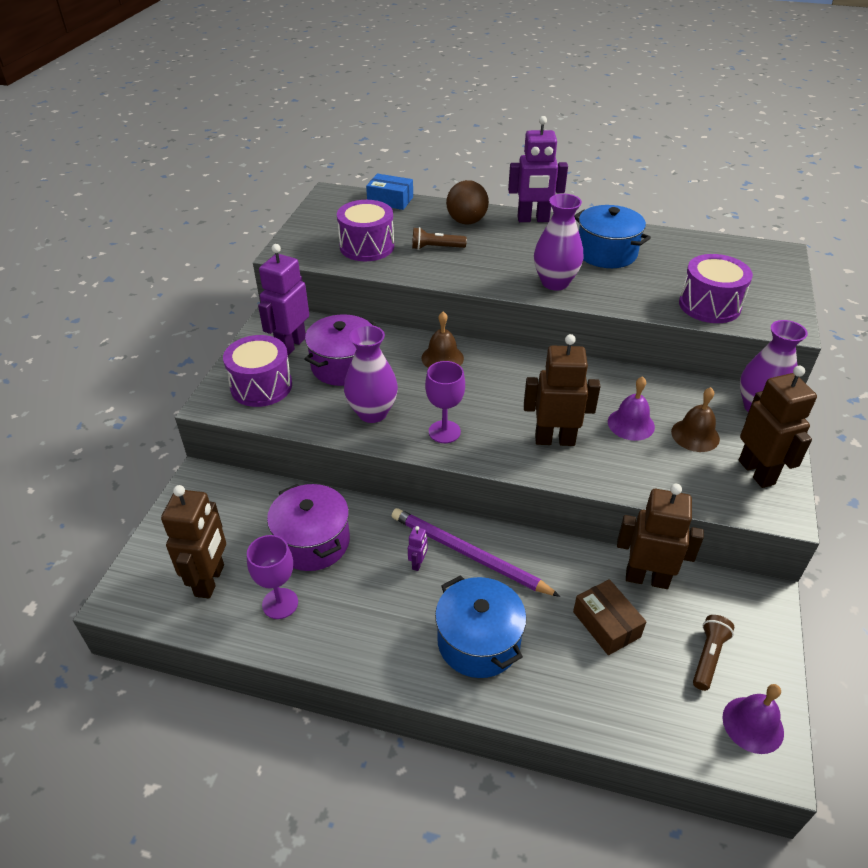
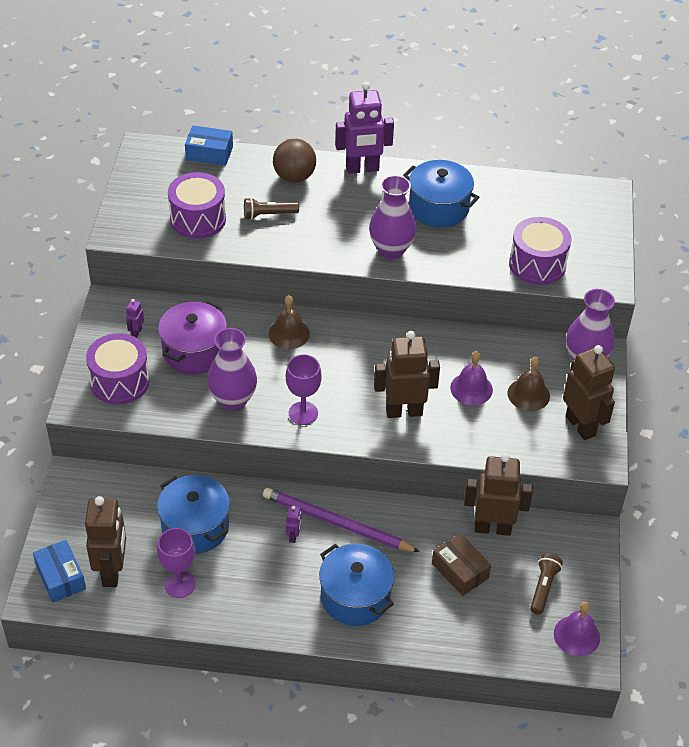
camera: 10 degrees left, 5 degrees up
purple robot [258,244,309,356] -> purple robot [126,299,144,338], size x0.42
purple pot [267,484,350,571] -> blue pot [157,475,230,554]
none -> blue box [33,540,86,603]

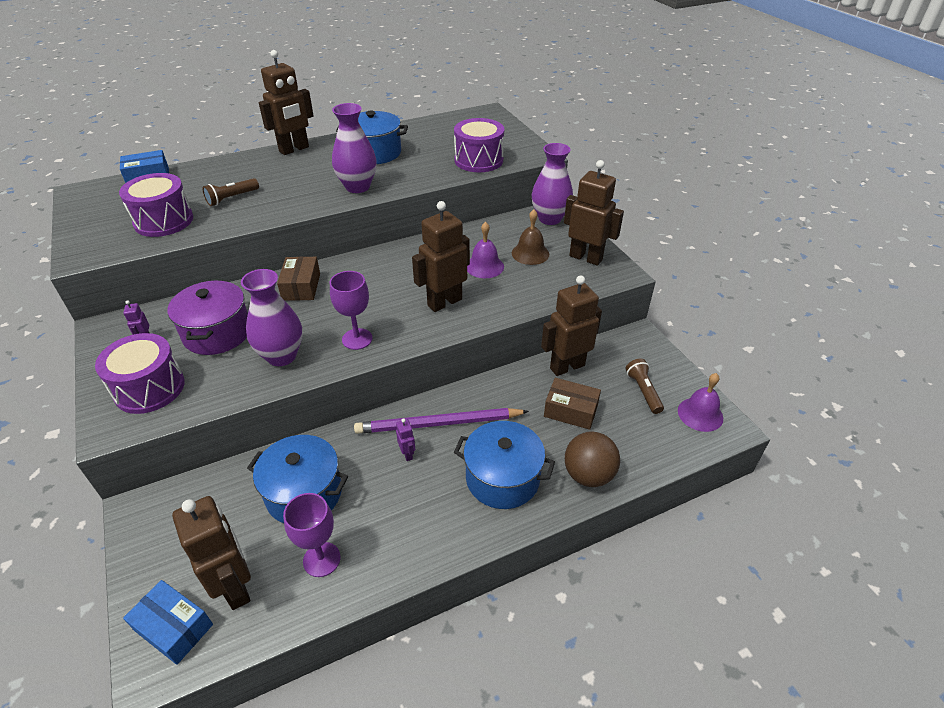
camera: 30 degrees left, 5 degrees down
brown bell [269,295,310,349] -> brown box [277,257,320,301]
brown ball [273,139,316,183] -> brown ball moved to [565,432,620,487]
purple robot [335,82,394,174] -> brown robot [259,50,314,155]

